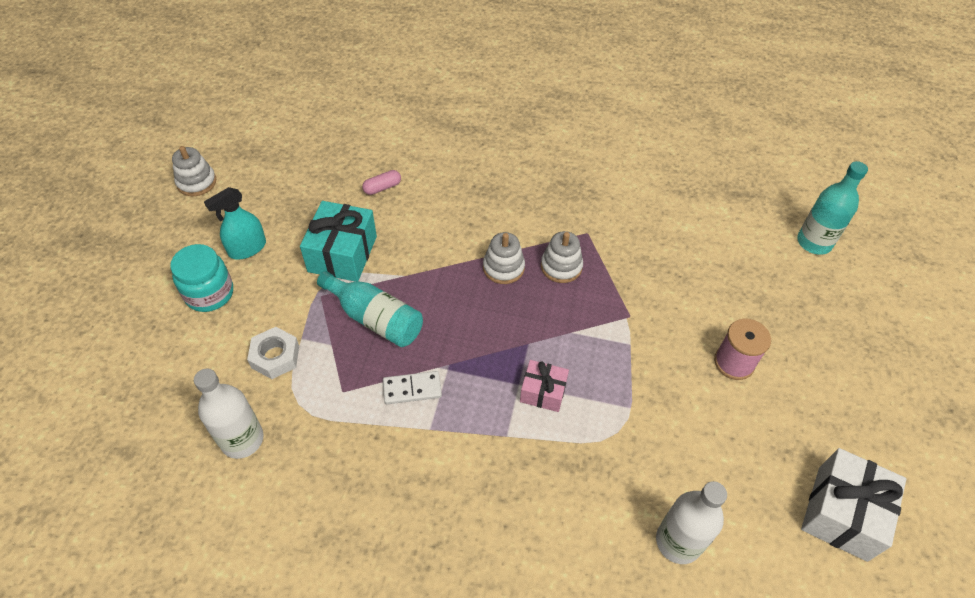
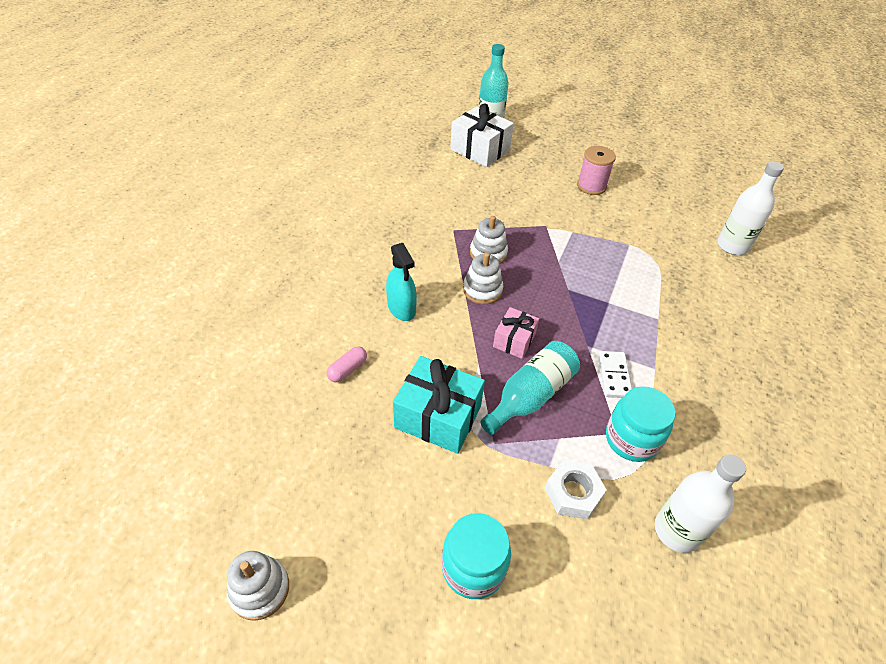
camera: 80 degrees left, 5 degrees down
turquoise spray bottle [204,187,266,259] -> turquoise spray bottle moved to [386,243,417,321]
pink capsule [362,170,401,195] -> pink capsule turned 60 degrees clockwise [327,346,367,382]
pink gift [520,360,569,412] -> pink gift moved to [493,307,539,359]
white gift [801,448,906,562] -> white gift moved to [450,104,514,167]
none -> turquoise jar [606,386,675,462]

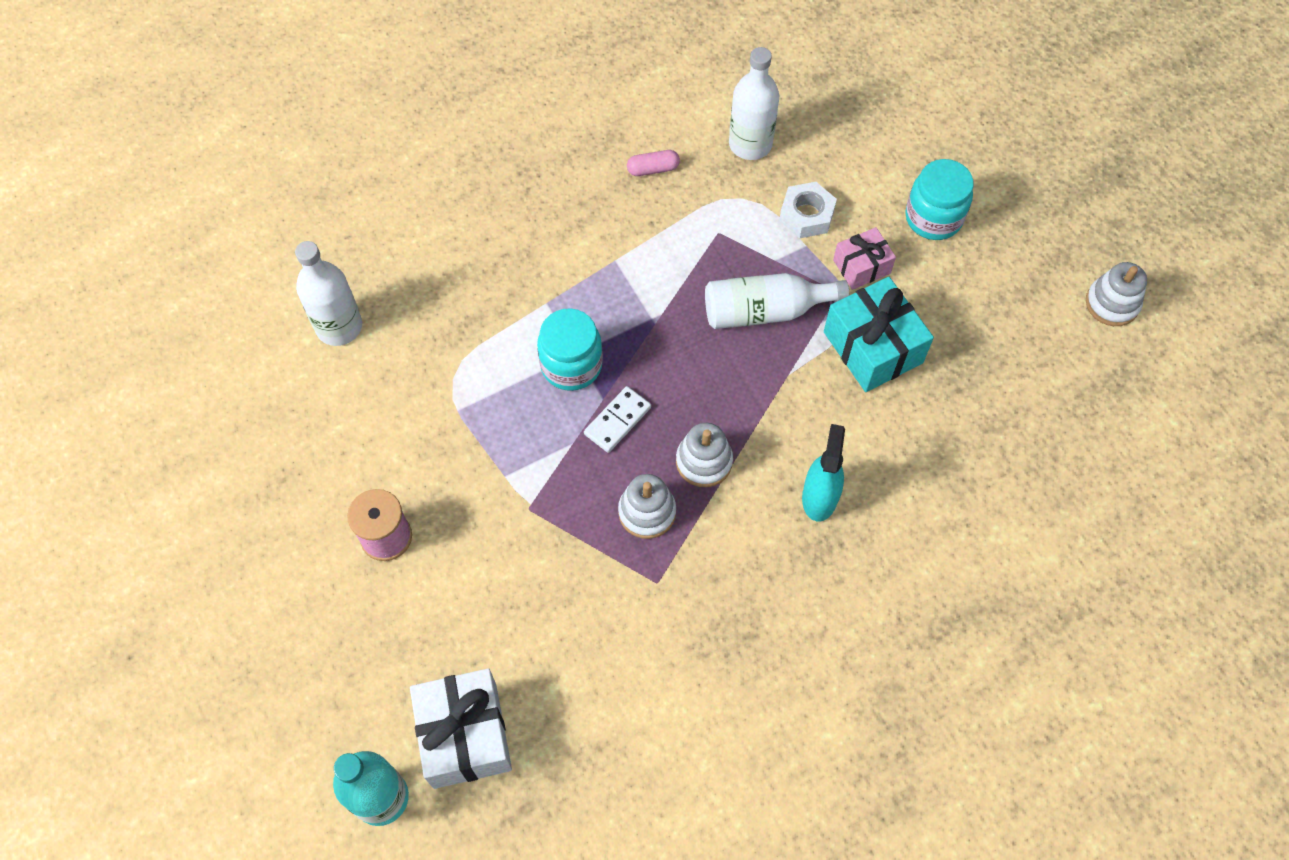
camera: 140 degrees left, 15 degrees up
pink capsule [327,346,367,382] -> pink capsule moved to [627,150,680,176]
turquoise bottle [480,341,580,435] -> white bottle [705,273,849,329]
pink gift [493,307,539,359] -> pink gift moved to [833,227,896,290]
white domino [598,351,632,398] -> white domino moved to [584,386,651,453]
turquoise jar [606,386,675,462] -> turquoise jar moved to [537,308,603,391]

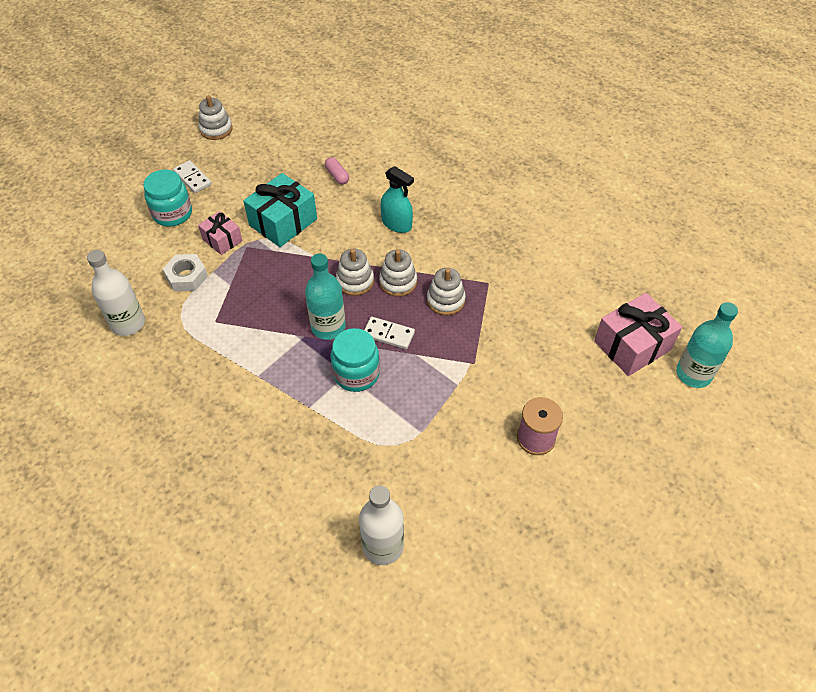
camera: 110 degrees left, 10 degrees down
white gift [410,668,512,789] -> pink gift [594,293,682,376]
pink capsule [627,150,680,176] -> pink capsule moved to [325,157,349,184]
white bottle [705,273,849,329] -> none
turquoise spray bottle [802,424,845,522] -> turquoise spray bottle turned 135 degrees counterclockwise [380,166,414,233]
none -> white domino [173,160,212,193]
none -> turquoise bottle [305,254,346,340]
none -> white stacking toy [336,249,374,296]

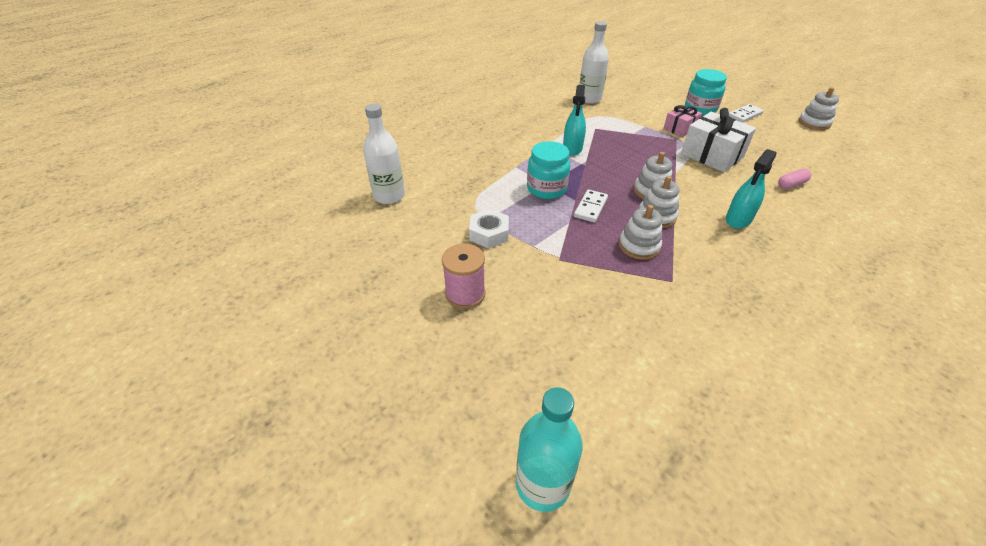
camera: 95 degrees right, 10 degrees down
white nut [163,254,208,292] -> white nut moved to [469,209,509,248]
turquoise gift [243,173,317,247] -> white gift [681,108,756,172]
turquoise bottle [305,254,346,340] -> none
pink gift [594,293,682,376] -> none
none -> turquoise spray bottle [563,85,586,156]

